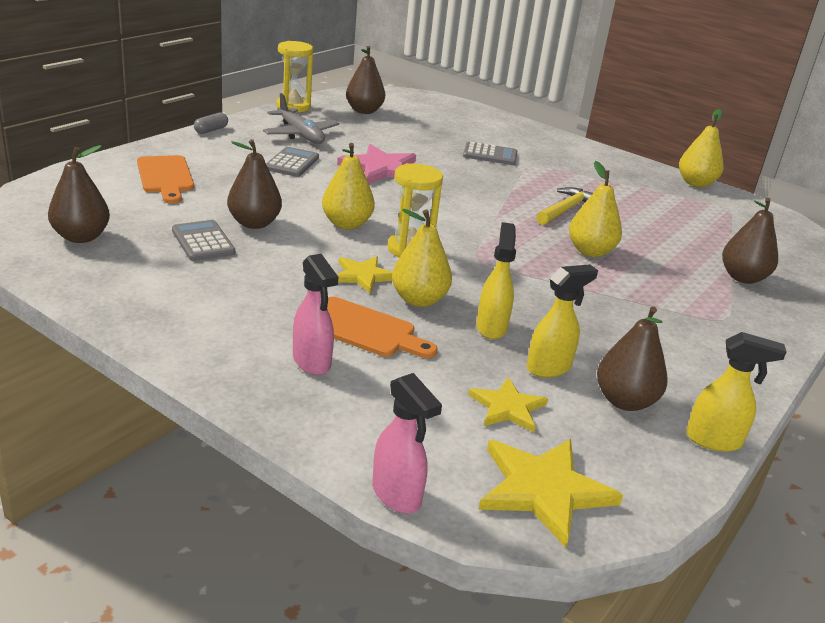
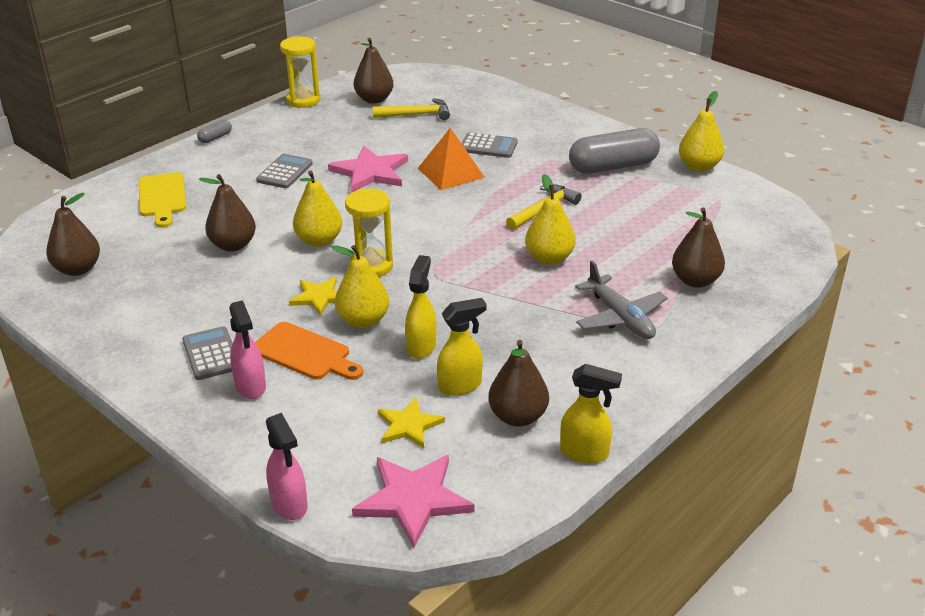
camera: 10 degrees right, 5 degrees up
orange cutting board [137,155,194,204] -> yellow cutting board [139,172,186,228]
grey calculator [172,220,235,261] -> grey calculator moved to [182,326,233,380]
grey plane [263,93,339,144] -> grey plane moved to [575,261,667,339]
yellow star [478,439,623,548] -> pink star [352,455,474,548]
none -> yellow hammer [373,98,450,120]
none -> orange pyramid [418,127,485,190]
none -> grey capsule [569,128,660,174]

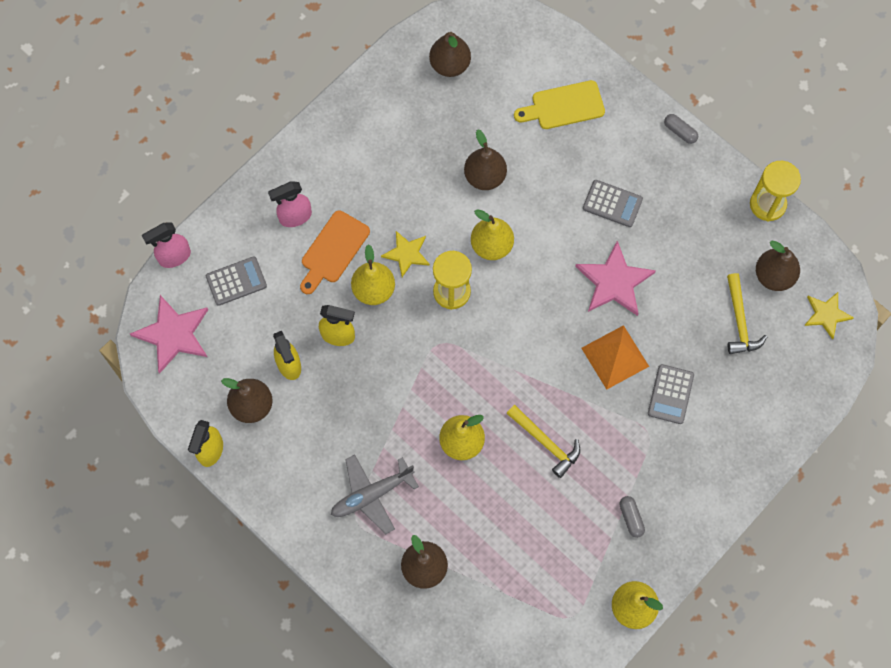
camera: 90 degrees right, 35 degrees up
grey calculator [182,326,233,380] -> grey calculator moved to [206,257,267,306]
yellow star [378,398,445,448] -> yellow star moved to [804,292,854,340]
grey capsule [569,128,660,174] -> grey capsule [619,496,645,538], size x0.43

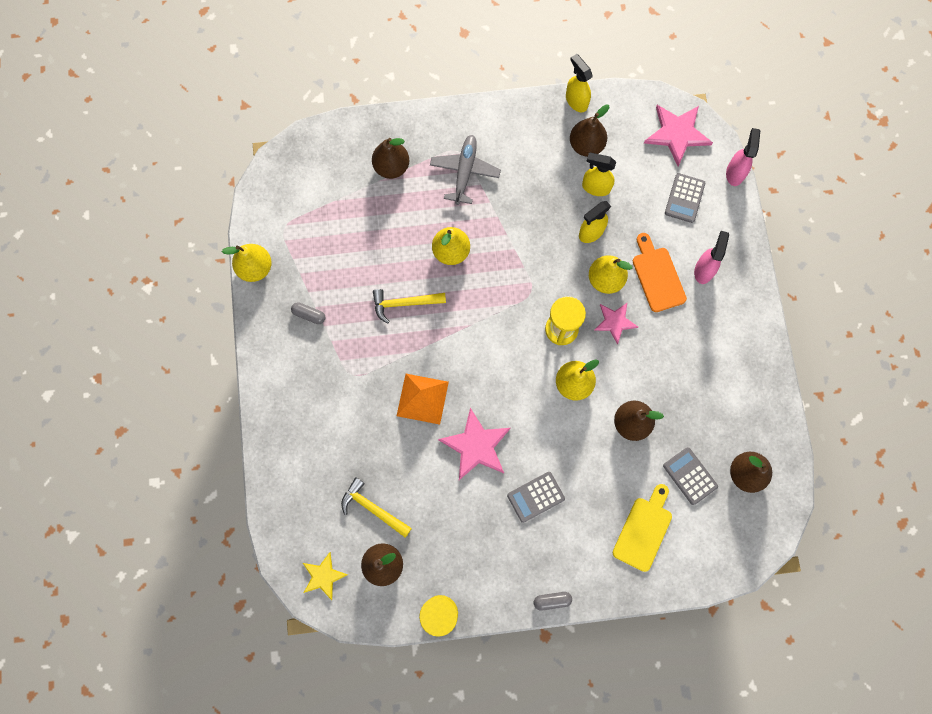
camera: 130 degrees right, 5 degrees up
yellow star [381,231,430,277] -> pink star [594,303,638,345]
grey calculator [648,364,694,424] -> grey calculator moved to [663,447,718,505]

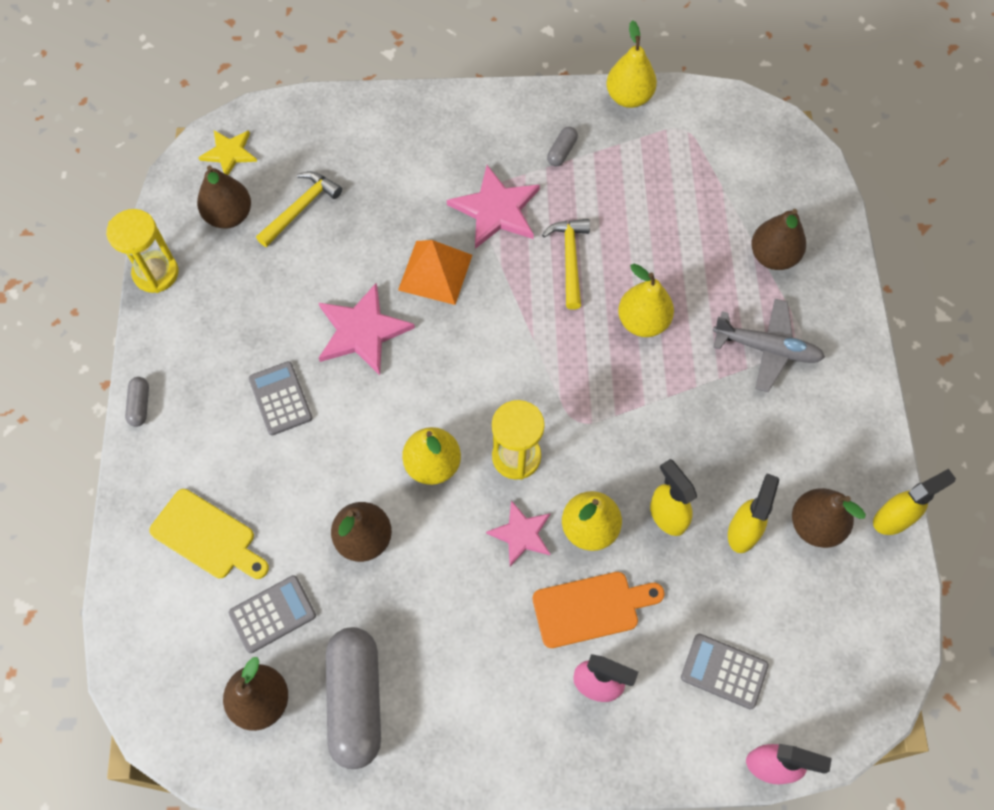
camera: 95 degrees right, 10 degrees down
pink star [644,105,713,166] -> pink star moved to [447,165,540,249]
none -> grey capsule [326,627,381,769]

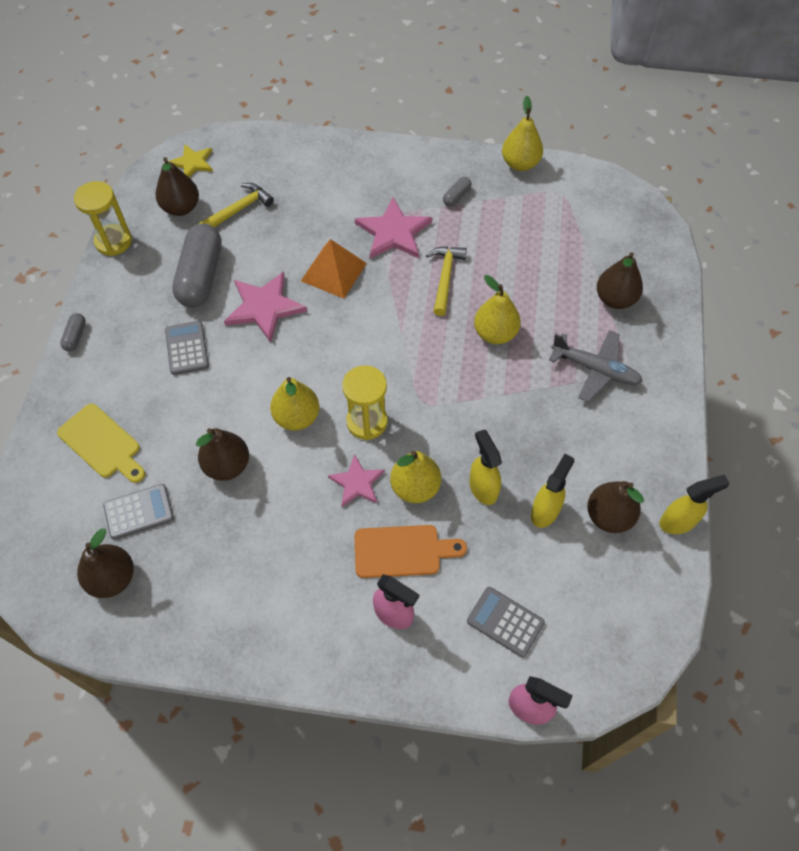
camera: 10 degrees right, 5 degrees down
grey capsule [326,627,381,769] -> grey capsule moved to [172,224,222,307]

